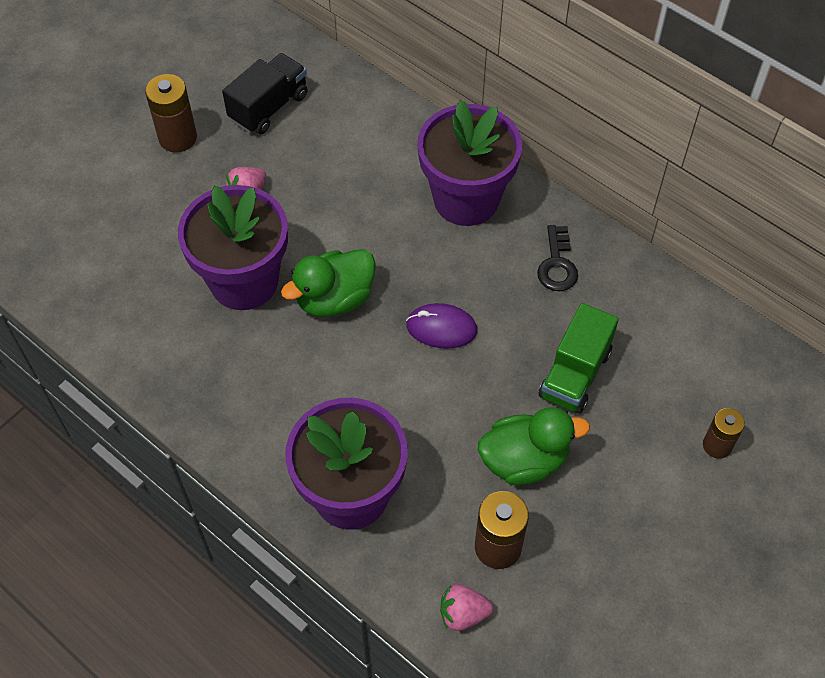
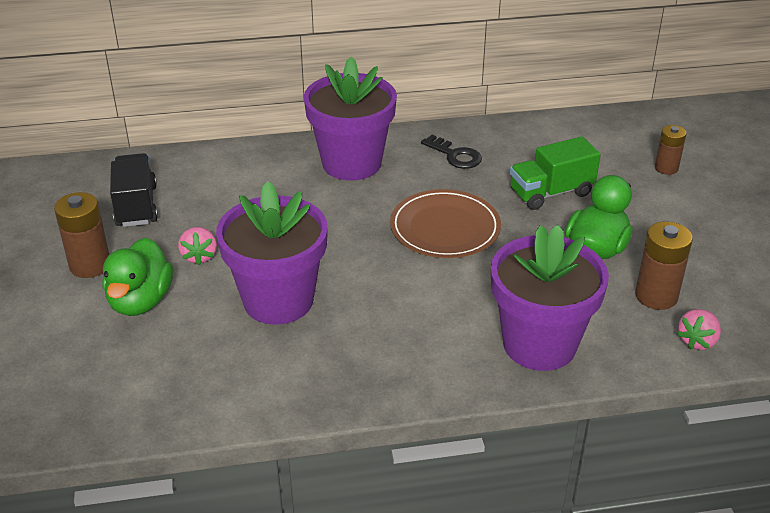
camera: 50 degrees left, 20 degrees down
green duck [281,249,376,317] -> green duck moved to [103,237,173,316]
purple mouse [406,303,477,349] -> brown plate [390,189,501,258]
green truck [539,303,619,414] -> green truck turned 90 degrees clockwise [510,136,601,210]

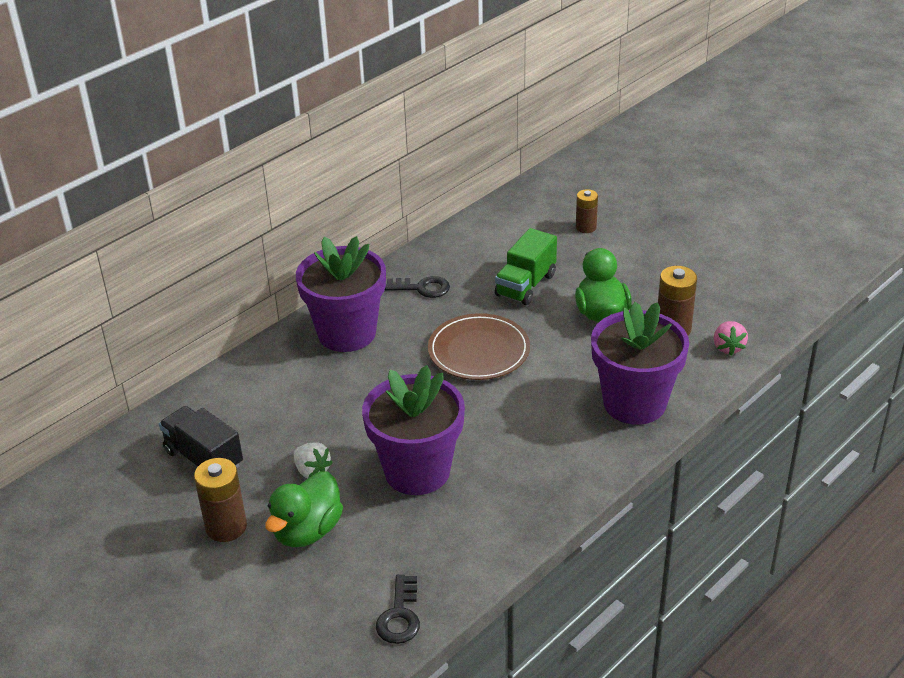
camera: 35 degrees left, 0 degrees up
green duck [103,237,173,316] -> green duck turned 60 degrees clockwise [265,471,343,547]
pink strawberry [178,227,217,265] -> white strawberry [293,442,333,478]
none -> black key [376,574,420,644]

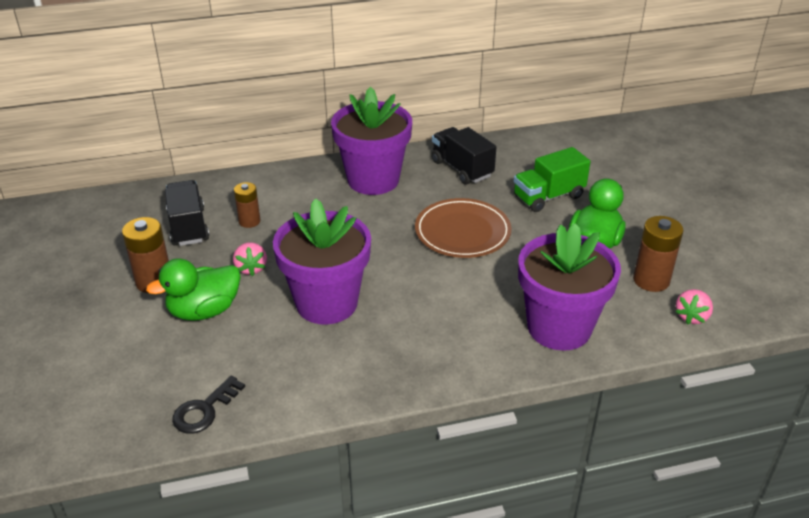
camera: 30 degrees right, 0 degrees up
white strawberry [293,442,333,478] -> pink strawberry [233,242,267,276]
black key [385,276,450,298] -> black truck [432,127,496,185]
brown battery [576,189,598,233] -> brown battery moved to [234,182,260,228]

